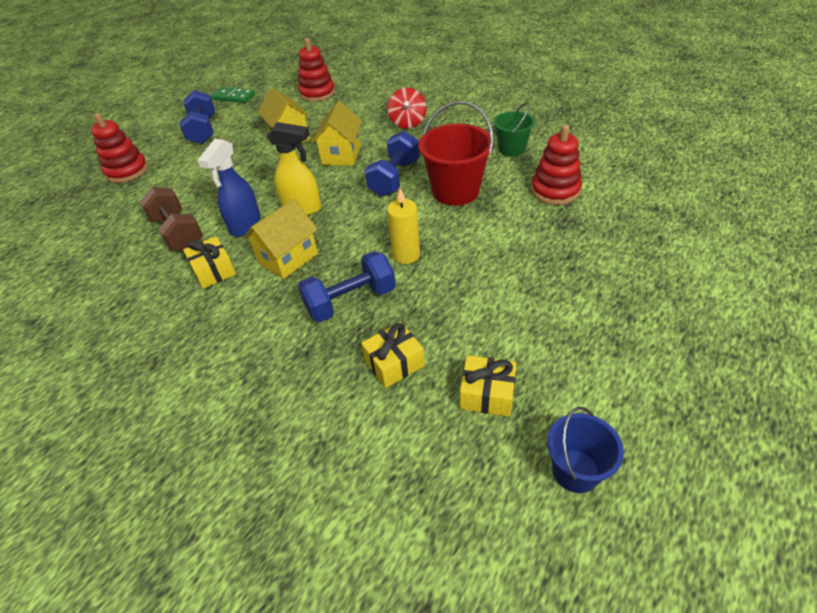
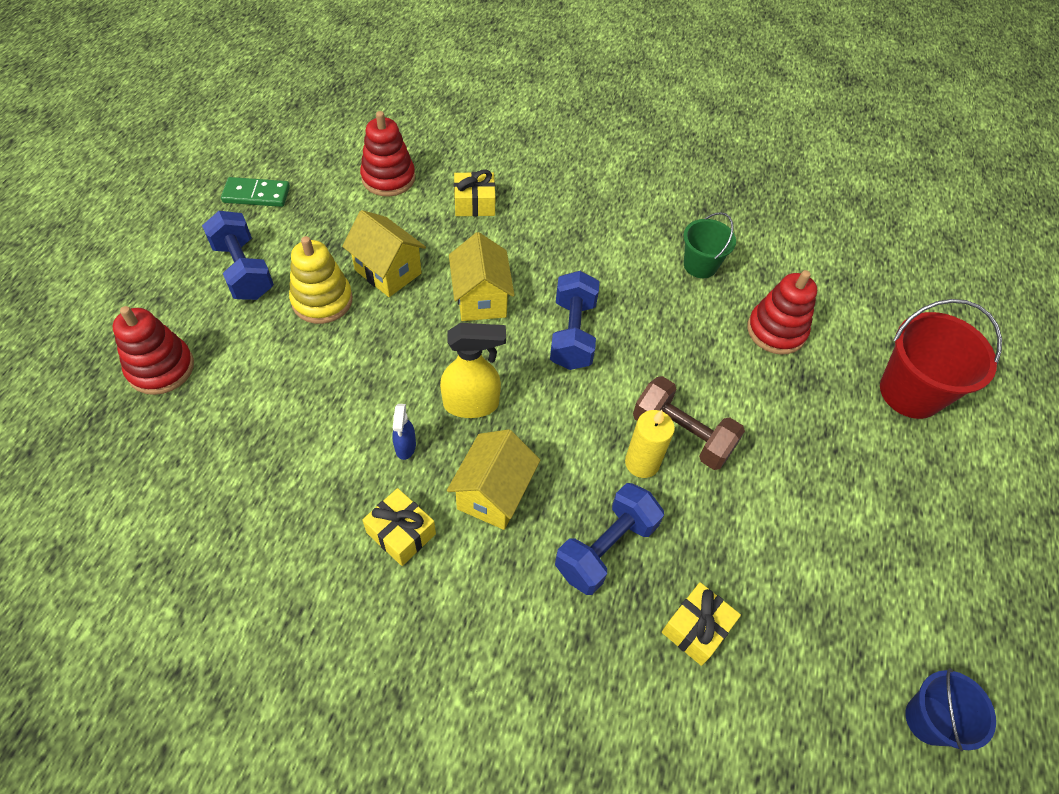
camera: 25 degrees left, 10 degrees up
brown dumbbell [140,187,203,250] -> brown dumbbell moved to [633,376,745,470]
blue spray bottle [197,139,261,237] -> blue spray bottle [392,404,416,460], size x0.55
red spinning top [387,88,427,129] -> none
red bucket [418,101,494,206] -> red bucket moved to [880,299,1002,419]
yellow gift [460,355,517,417] -> yellow gift moved to [454,169,495,216]
none -> yellow stacking toy [289,236,353,324]

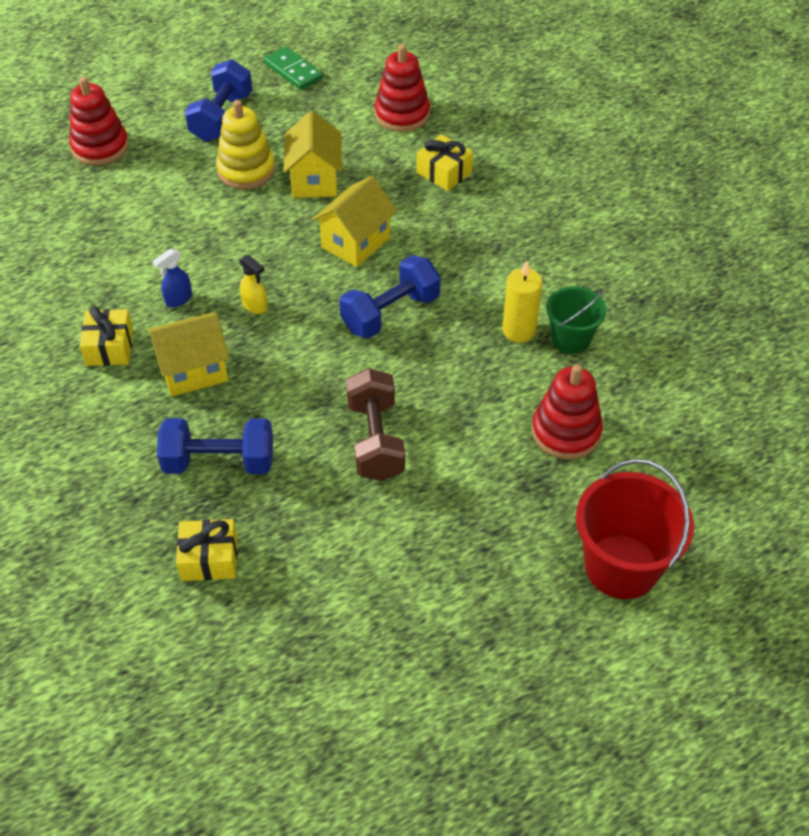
camera: 50 degrees right, 5 degrees down
yellow spray bottle [440,323,506,418] -> yellow spray bottle [239,254,267,314], size x0.55
yellow candle [625,410,675,478] -> yellow candle moved to [502,261,543,342]
blue bucket [905,668,996,751] -> none

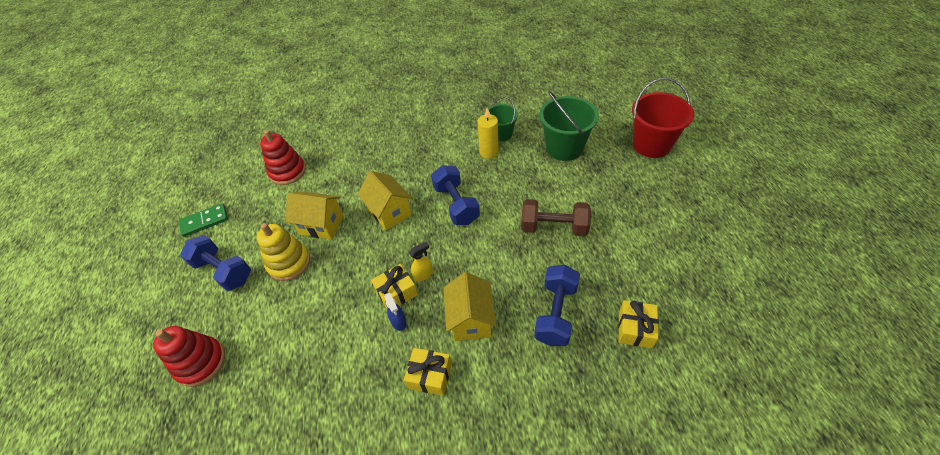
camera: 70 degrees left, 0 degrees up
yellow gift [416,134,473,191] -> yellow gift moved to [371,264,418,308]
red stacking toy [532,364,603,459] -> green bucket [539,91,599,161]

